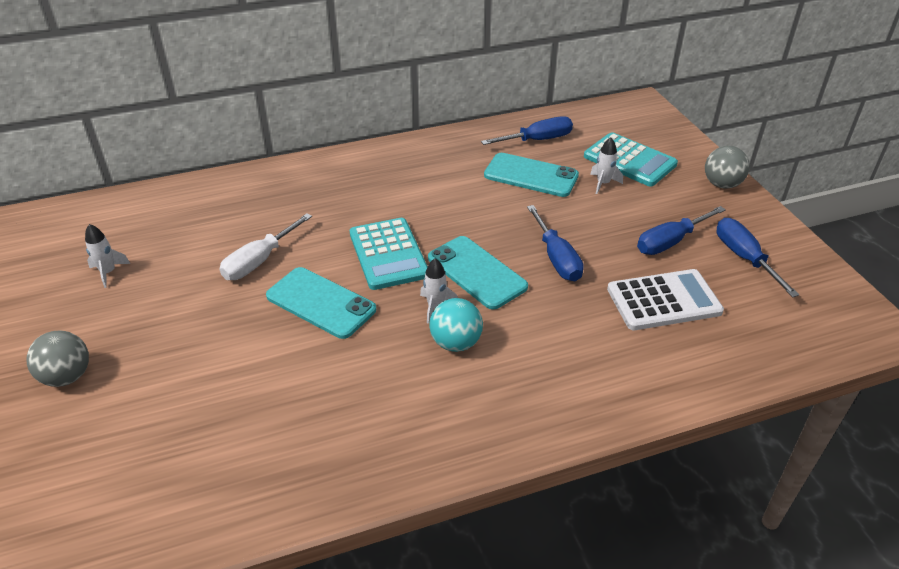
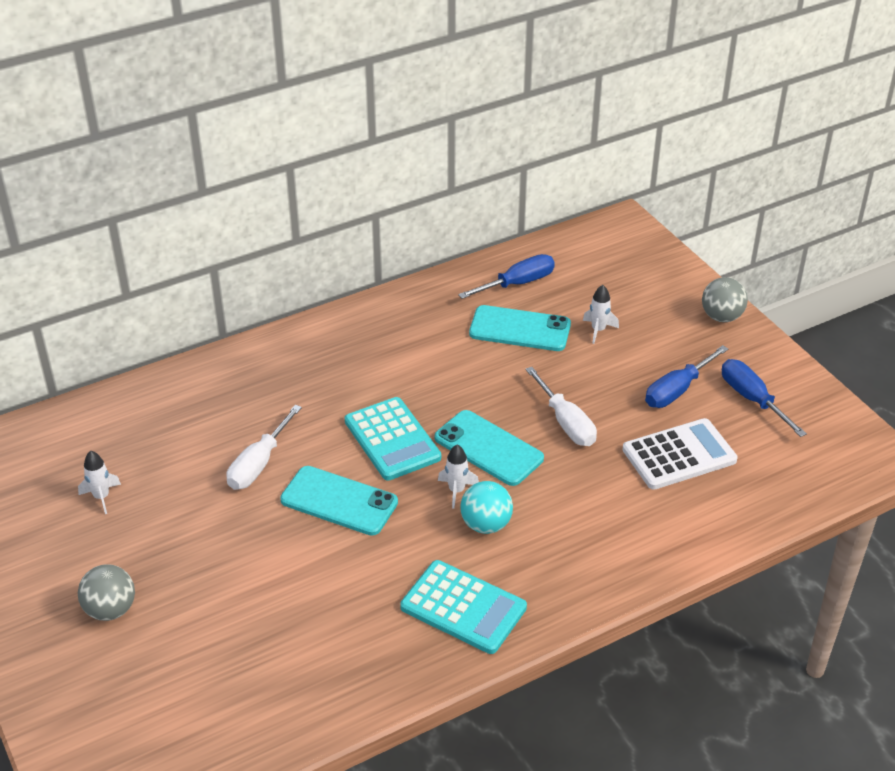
camera: 10 degrees left, 0 degrees up
blue screwdriver [527,205,584,281] -> white screwdriver [525,367,597,446]
turquoise calculator [584,132,678,187] -> turquoise calculator moved to [400,560,527,654]

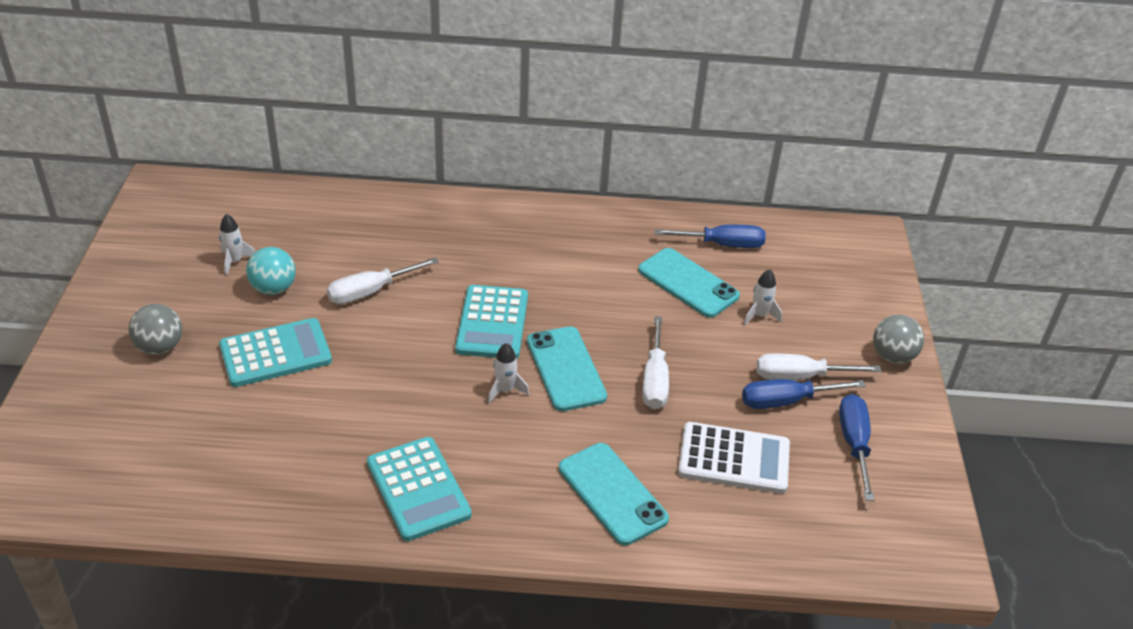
camera: 30 degrees right, 0 degrees up
turquoise phone [280,466,398,536] -> turquoise phone moved to [559,443,669,545]
turquoise ball [460,481,513,534] -> turquoise ball moved to [246,247,296,295]
none -> turquoise calculator [219,318,332,387]
none -> white screwdriver [756,353,882,380]

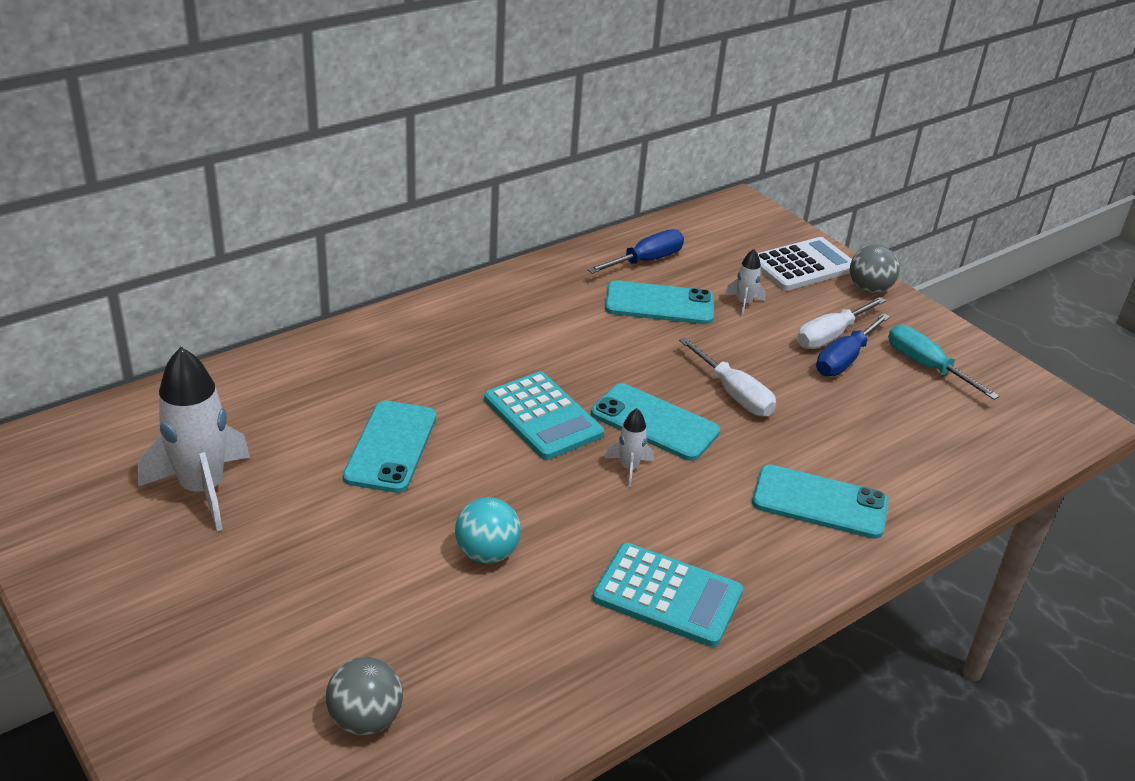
camera: 40 degrees left, 5 degrees down
grey ball [128,304,182,355] -> grey ball moved to [326,657,403,735]
white rocket [219,214,255,275] -> white rocket [138,347,250,532], size x2.17
turquoise calculator [219,318,332,387] -> none
turquoise ball [246,247,296,295] -> turquoise ball moved to [455,497,521,564]
white screwdriver [327,257,439,304] -> turquoise phone [343,401,436,493]
white calculator [678,422,790,494] -> white calculator moved to [758,237,852,291]
blue screwdriver [839,394,874,501] -> turquoise screwdriver [888,325,999,400]

